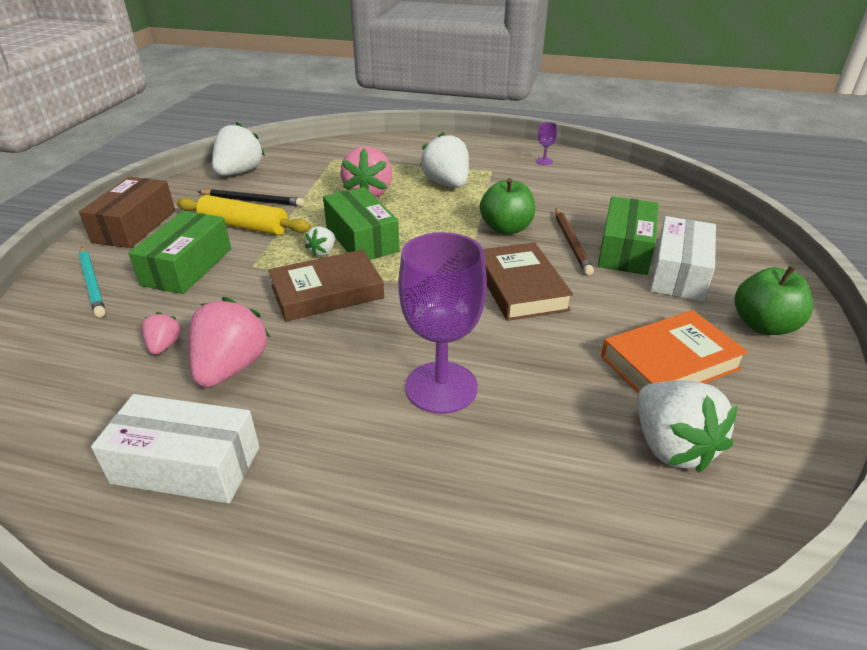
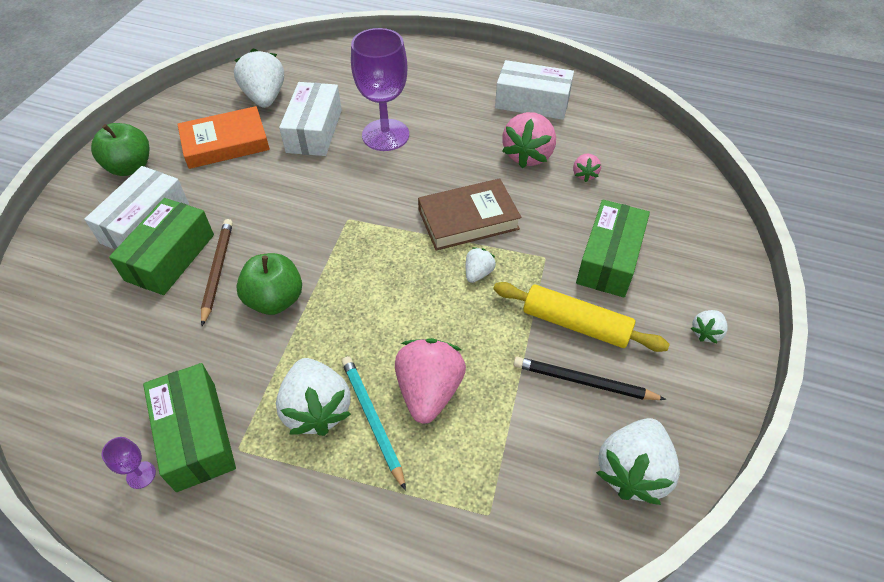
camera: 175 degrees left, 15 degrees up
brown box [79,177,175,248] -> white strawberry [691,310,728,343]
turquoise pencil [79,247,106,317] -> turquoise pencil moved to [342,356,406,491]
green box [323,187,400,260] -> green box moved to [143,363,236,492]
brown book [483,242,573,321] -> none
none -> white box [279,82,342,156]

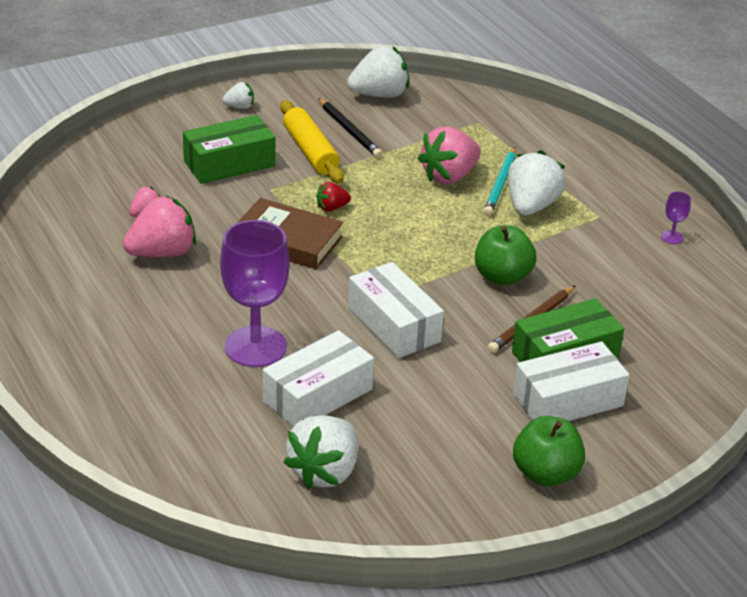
camera: 140 degrees left, 15 degrees down
green box [143,363,236,492] -> none
orange book [177,106,270,169] -> none
white strawberry [466,247,496,283] -> red strawberry [317,182,351,212]
white box [495,60,574,120] -> white box moved to [348,262,444,358]

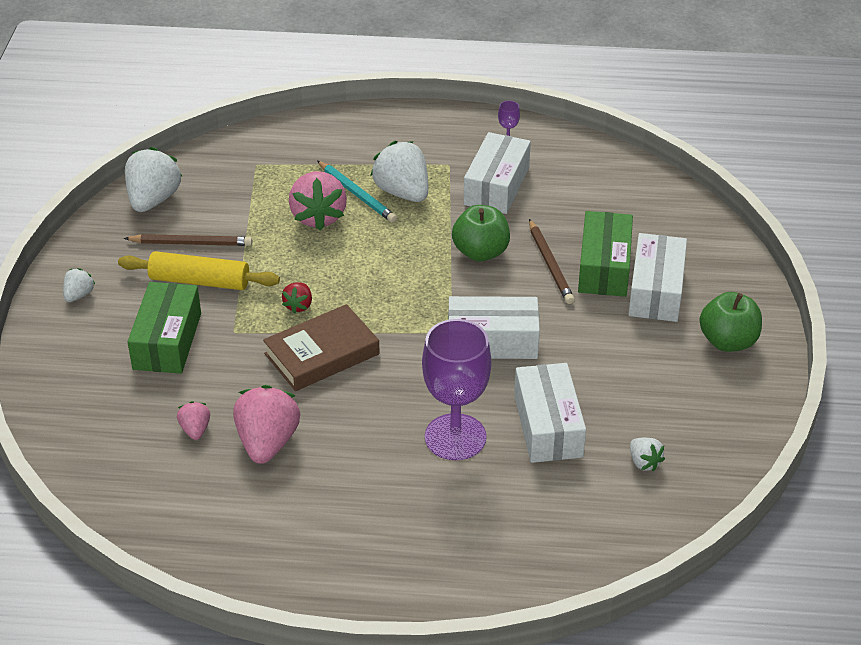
camera: 55 degrees left, 5 degrees up
white strawberry [283,415,357,489] -> white strawberry [630,438,665,471], size x0.50
black pencil [318,98,383,158] -> brown pencil [124,234,252,246]
none -> white box [464,132,531,214]

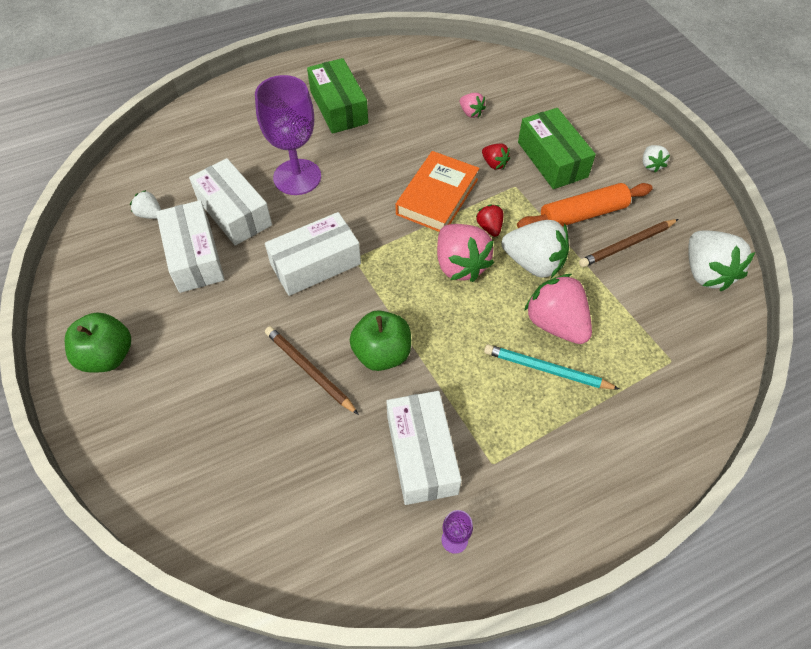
camera: 150 degrees right, 15 degrees up
yellow rolling pin [118,251,280,290] -> orange rolling pin [517,183,653,228]
pink strawberry [233,385,300,464] -> pink strawberry moved to [437,224,494,282]
brown book [263,304,380,391] -> orange book [396,151,480,232]
white strawberry [370,141,428,202] -> white strawberry moved to [501,220,569,278]
green box [578,211,633,297] -> green box moved to [307,58,368,134]
white box [628,233,687,322] -> white box moved to [156,200,225,293]
none -> red strawberry [482,144,510,169]

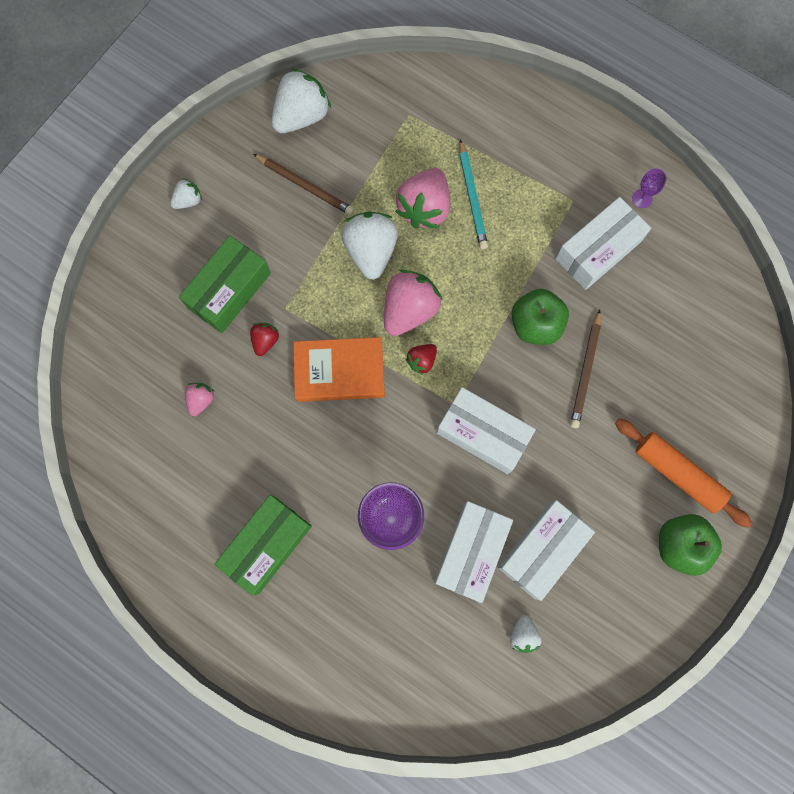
camera: 120 degrees left, 20 degrees up
red strawberry [476,205,504,237] -> red strawberry moved to [405,344,437,375]
orange rolling pin [517,183,653,228] -> orange rolling pin moved to [615,418,752,528]

